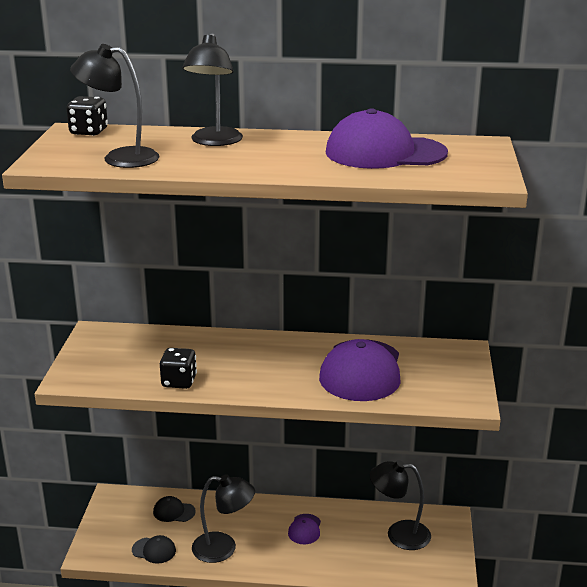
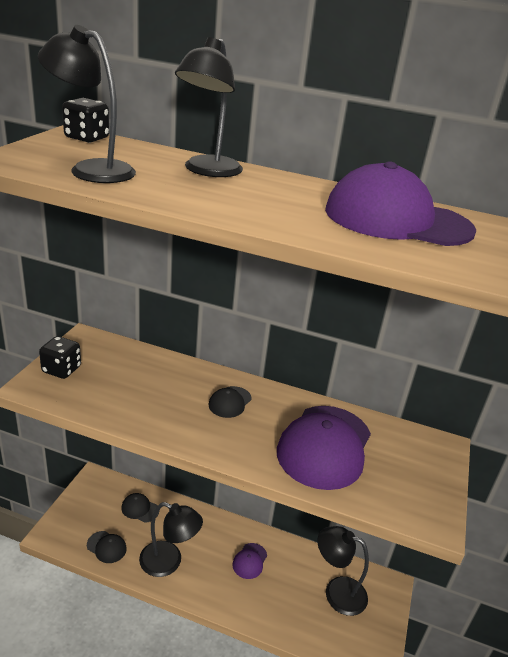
camera: 10 degrees right, 5 degrees up
black dice [160,348,197,389] -> black dice moved to [39,336,81,379]
none -> black cap [209,386,252,418]

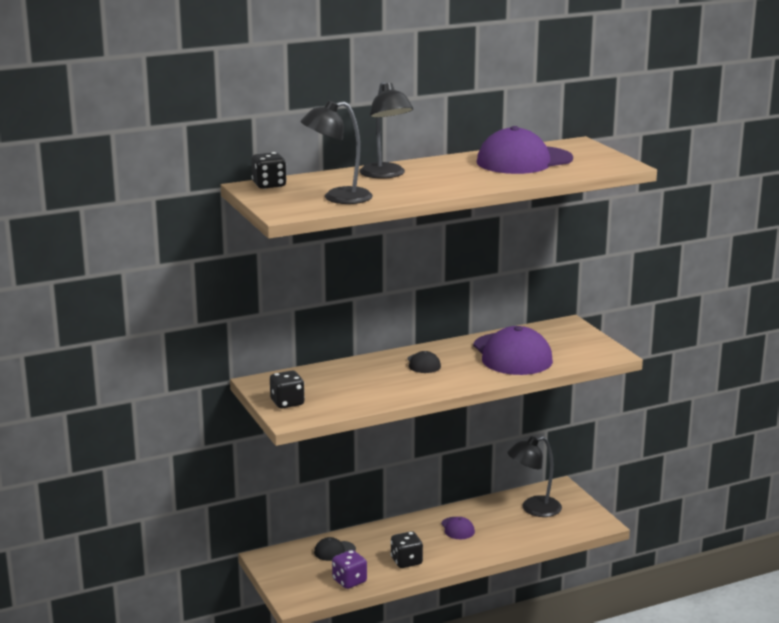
camera: 40 degrees left, 10 degrees down
black cap [87,531,127,563] -> purple dice [332,550,367,589]
black lamp [139,502,203,577] -> black dice [391,531,423,568]

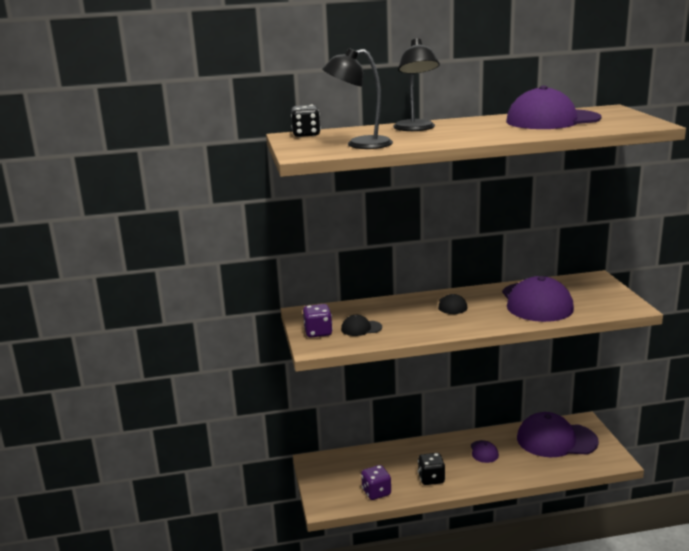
camera: 15 degrees right, 0 degrees up
black dice [270,370,305,409] -> purple dice [303,304,333,338]
black cap [314,537,356,561] -> black cap moved to [341,315,382,336]
black lamp [507,436,562,517] -> purple cap [517,412,599,457]

